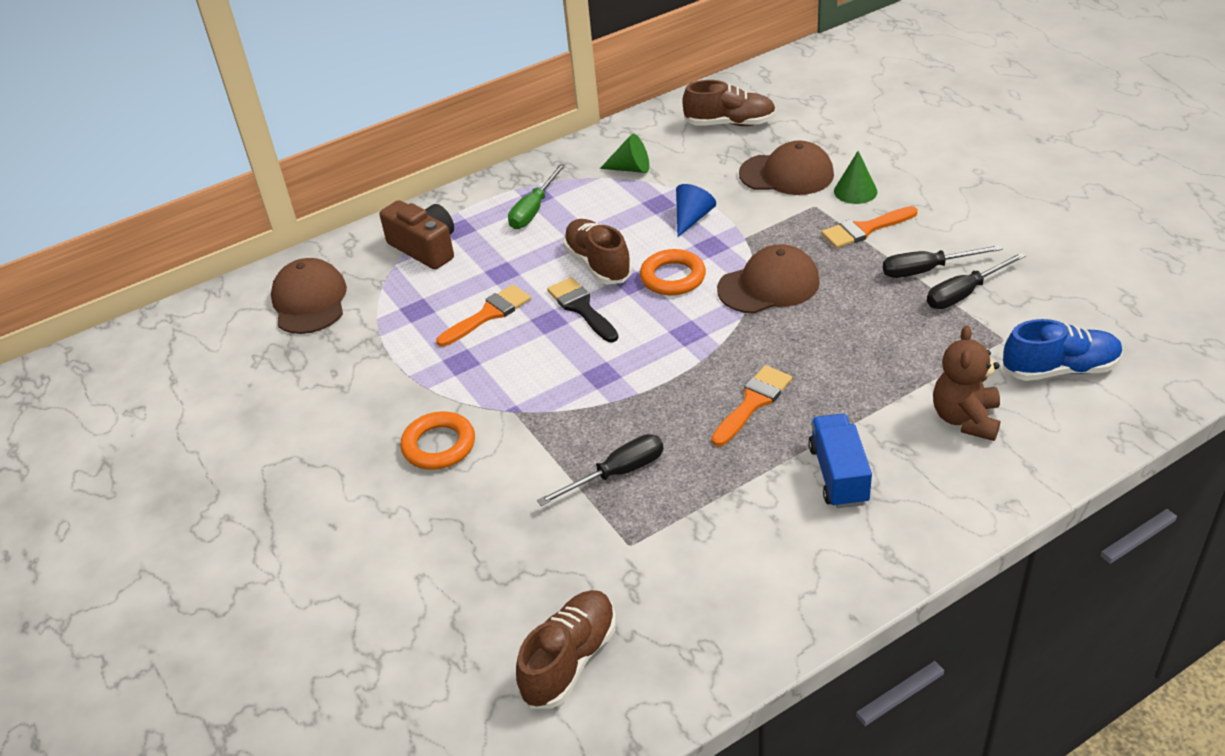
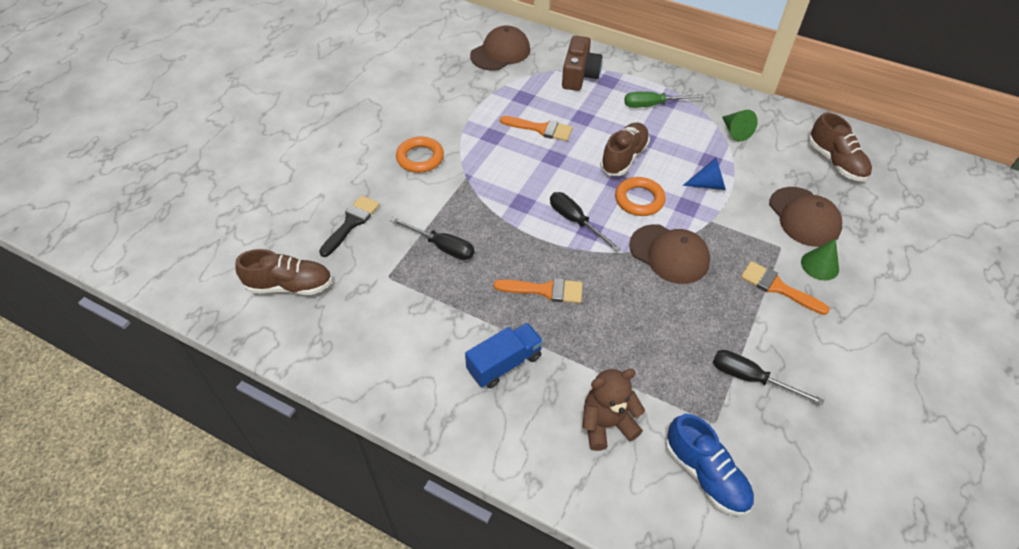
camera: 55 degrees right, 10 degrees up
black brush [547,277,619,342] -> black brush moved to [319,195,380,257]
black screwdriver [883,245,1002,278] -> black screwdriver moved to [550,192,621,251]

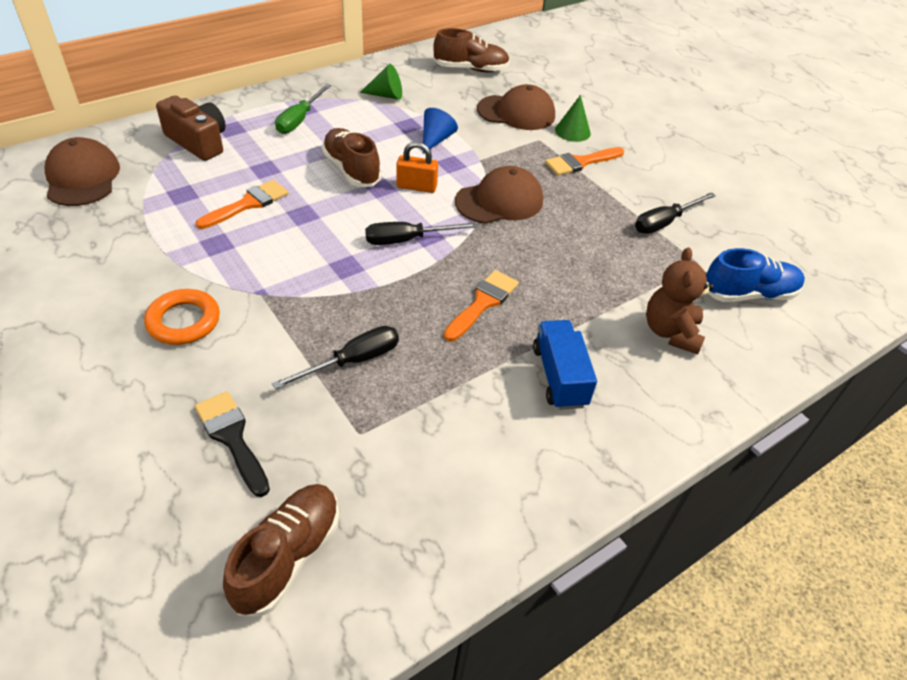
camera: 65 degrees left, 5 degrees down
orange ring [615,177,665,216] -> orange padlock [396,142,438,193]

